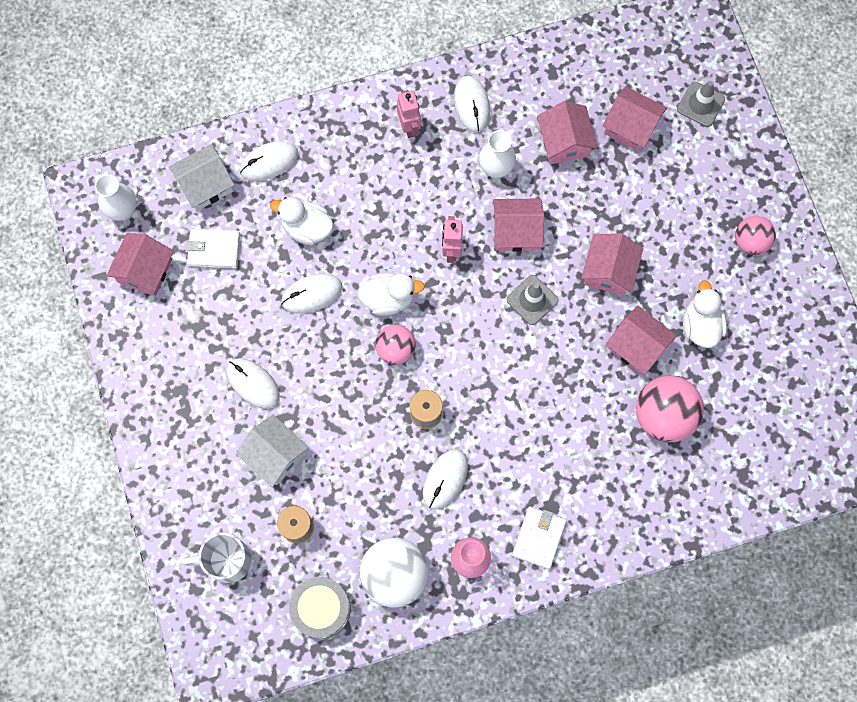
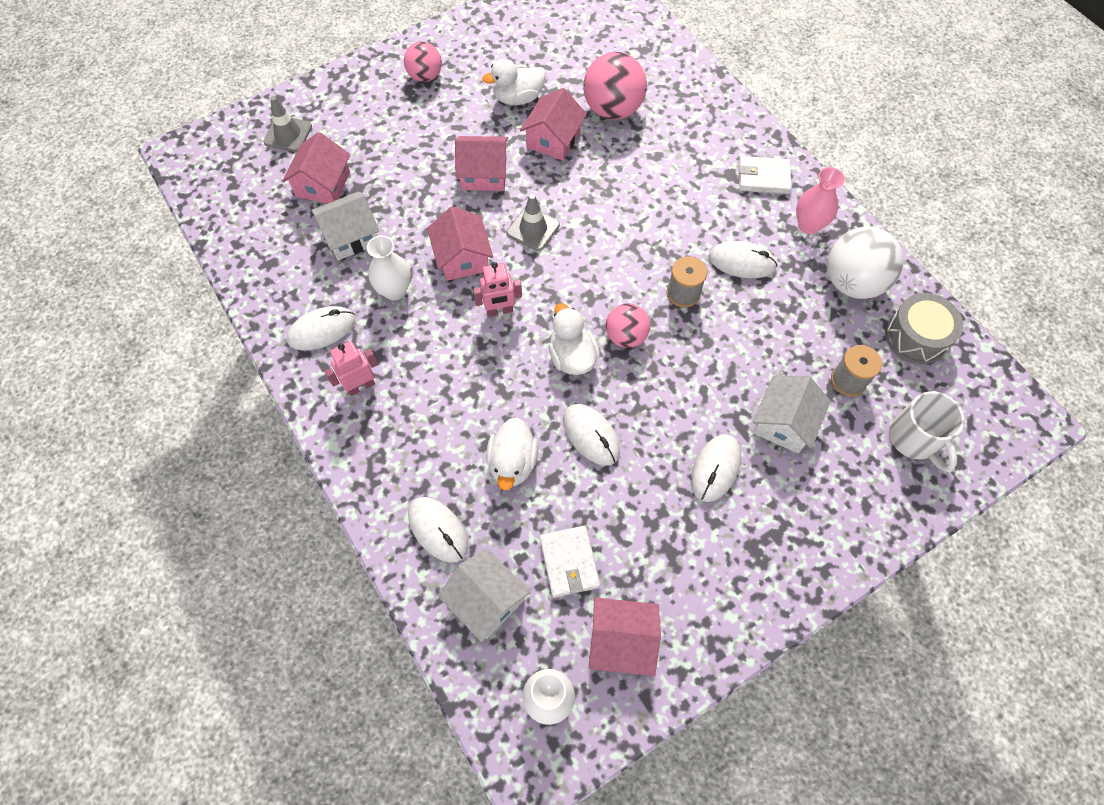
camera: 105 degrees left, 10 degrees down
pink house [537,101,597,164] -> white house [311,192,379,260]

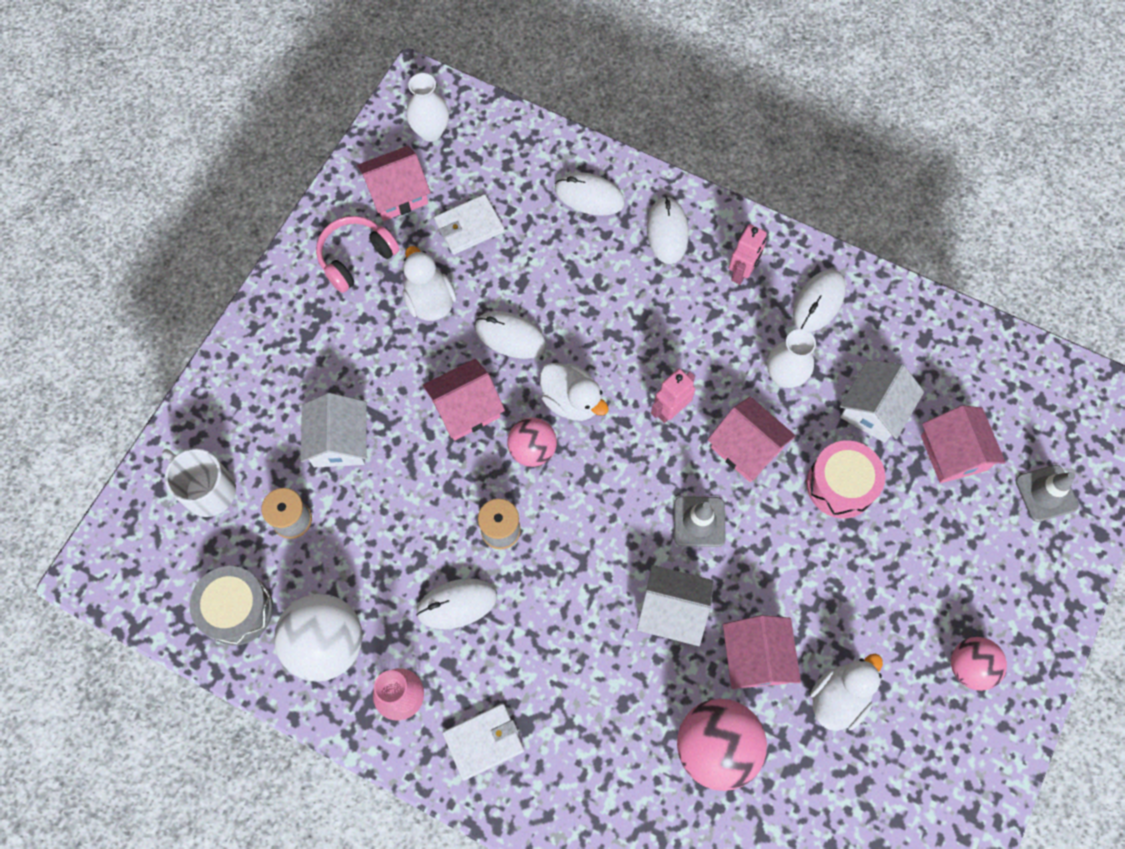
camera: 150 degrees right, 5 degrees up
white house [438,548,531,642] -> white house moved to [637,565,714,646]
pink house [455,136,508,191] -> pink house moved to [423,359,505,441]
white duck [486,417,539,491] -> white duck moved to [403,246,456,321]
white wallet [539,526,600,598] -> white wallet turned 75 degrees counterclockwise [434,194,504,255]
white mouse [691,434,741,502] -> white mouse moved to [647,196,689,264]
none -> pink headphones [316,216,399,293]
none -> pink drum [806,440,885,518]

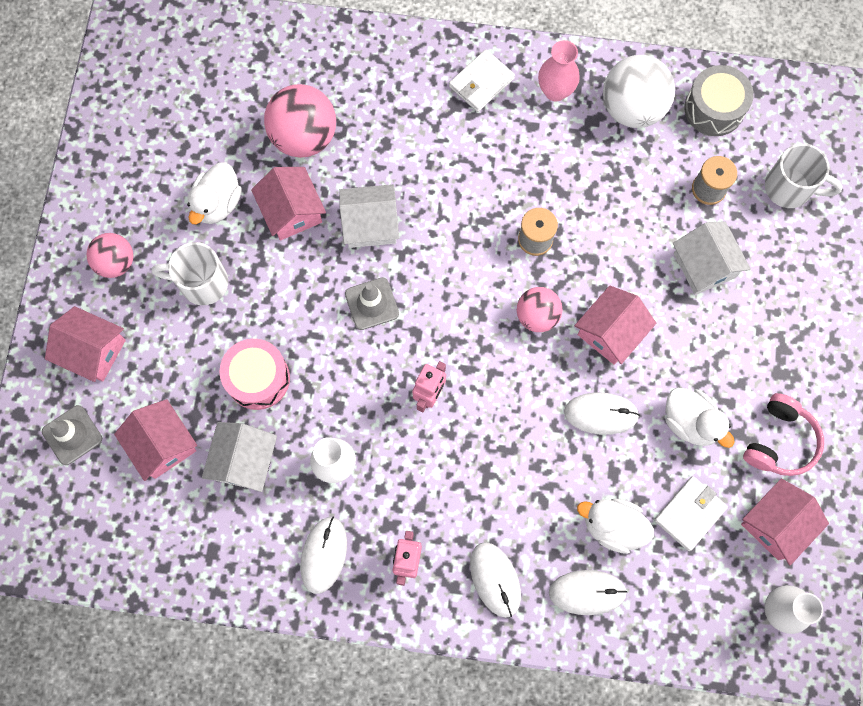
camera: 160 degrees right, 5 degrees up
white mouse [416,578,497,629] -> none
white duck [540,363,609,421] -> white duck moved to [577,498,654,554]
pink house [708,396,796,482] -> pink house moved to [45,306,126,382]
none -> white mug [152,242,228,305]

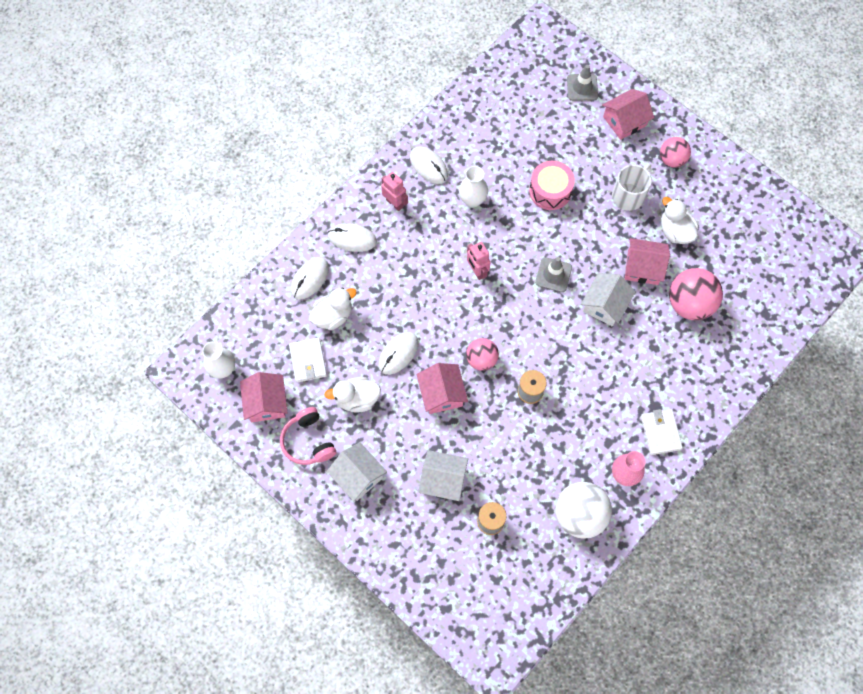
camera: 125 degrees right, 5 degrees down
pink house [114,399,197,481] -> none
white house [202,422,277,492] -> white house moved to [327,442,387,502]
grey drum [684,65,754,136] -> none
white mug [765,143,843,208] -> none

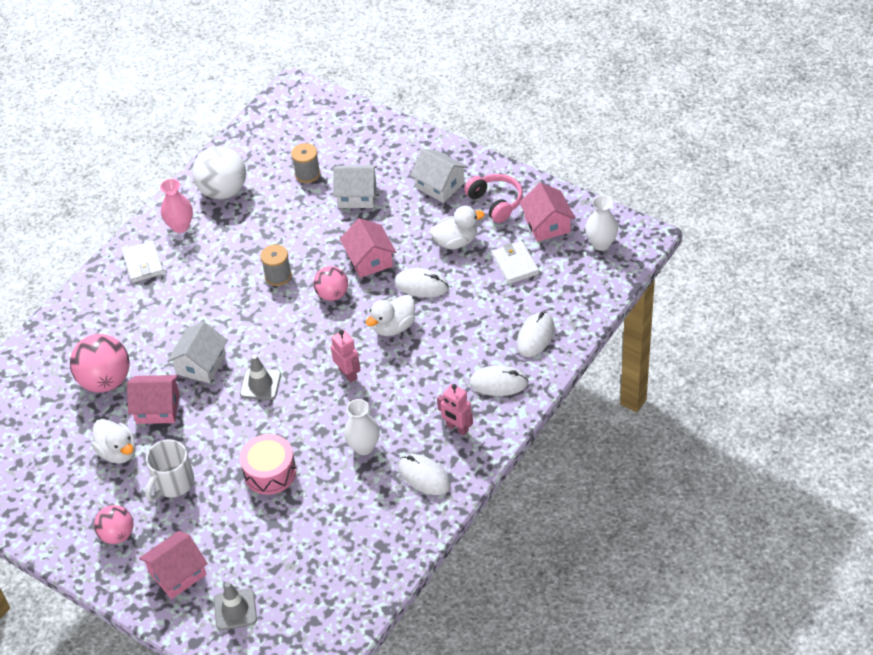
camera: 175 degrees right, 20 degrees down
white duck [309,288,357,330] -> white duck moved to [366,294,415,336]
white mouse [378,332,419,375] -> white mouse turned 75 degrees clockwise [394,268,449,298]

